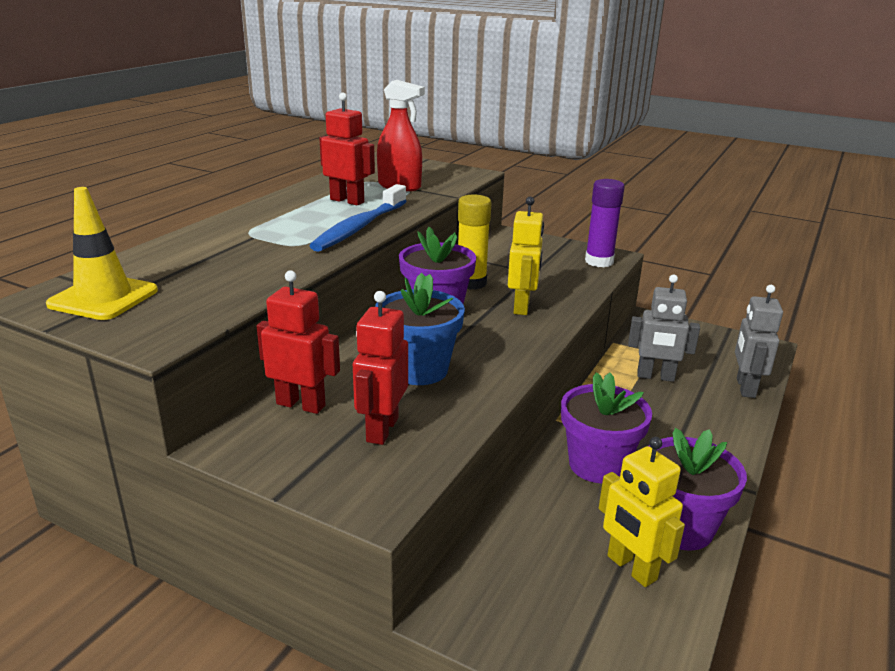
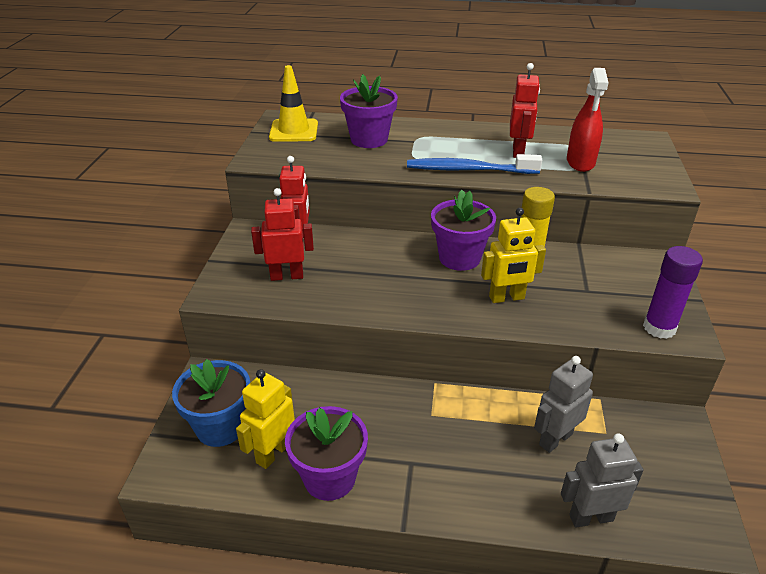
camera: 70 degrees right, 10 degrees up
blue flower pot [375,273,465,385] -> blue flower pot moved to [172,359,250,447]
purple flower pot [561,372,652,483] -> purple flower pot moved to [340,74,398,148]
grey robot [628,275,700,382] -> grey robot turned 60 degrees clockwise [534,356,593,453]

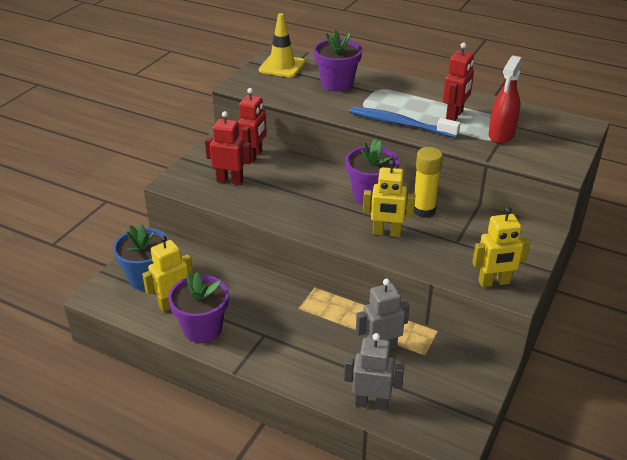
camera: 20 degrees right, 0 degrees up
purple glue stick [643,246,703,339] -> yellow robot [472,207,530,287]

